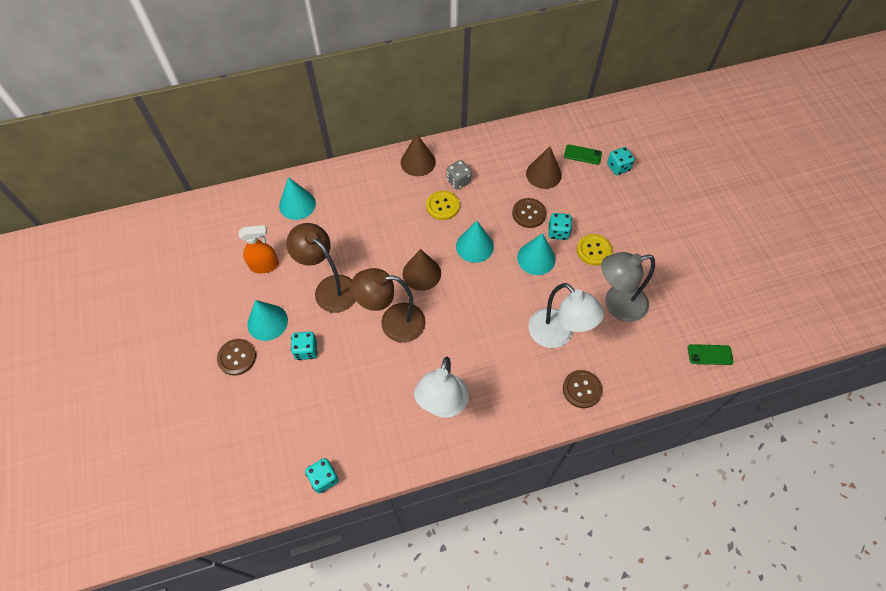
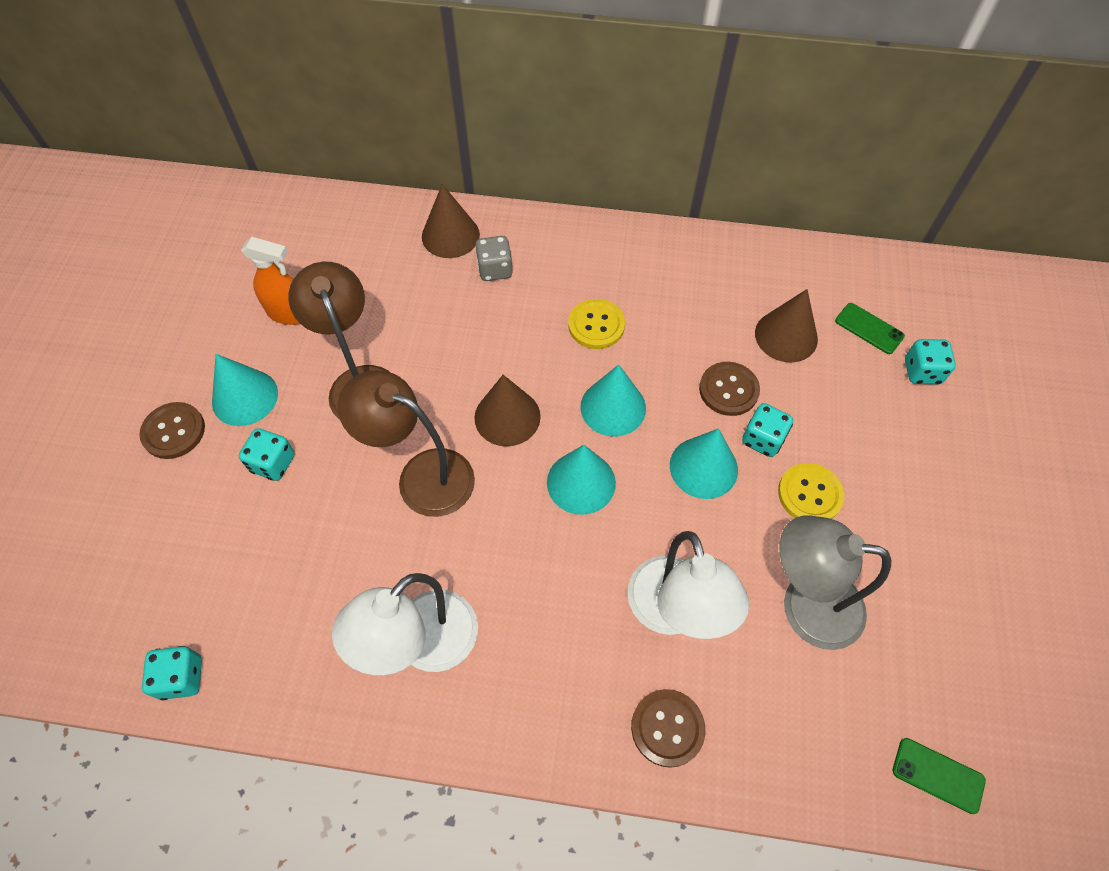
camera: 25 degrees right, 0 degrees up
turquoise cone [279,177,316,220] -> turquoise cone moved to [547,445,616,515]
brown cone [401,133,436,176] -> brown cone moved to [422,184,480,258]
grey dice [446,160,472,190] -> grey dice moved to [475,236,513,281]

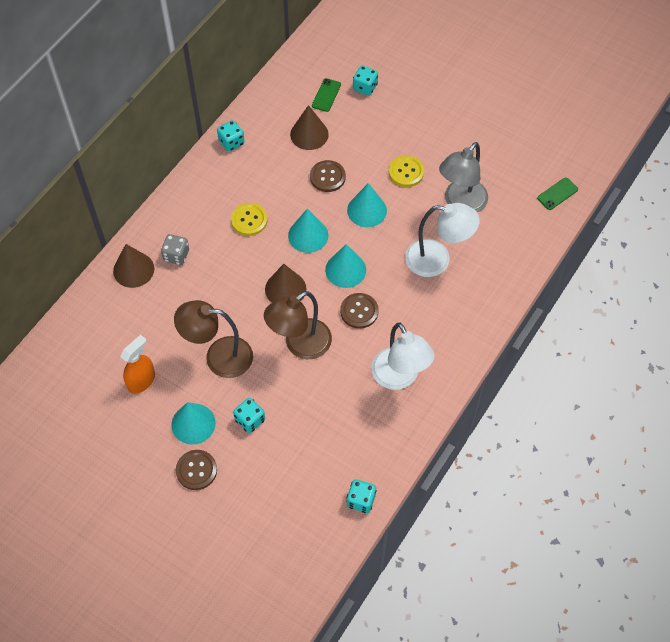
camera: 65 degrees left, 0 degrees up
brown button [631,689,705,768] -> brown button moved to [340,293,379,329]
turquoise dice [742,403,793,457] -> turquoise dice moved to [217,120,245,152]
green phone [835,303,905,354] -> green phone turned 45 degrees counterclockwise [312,78,341,112]

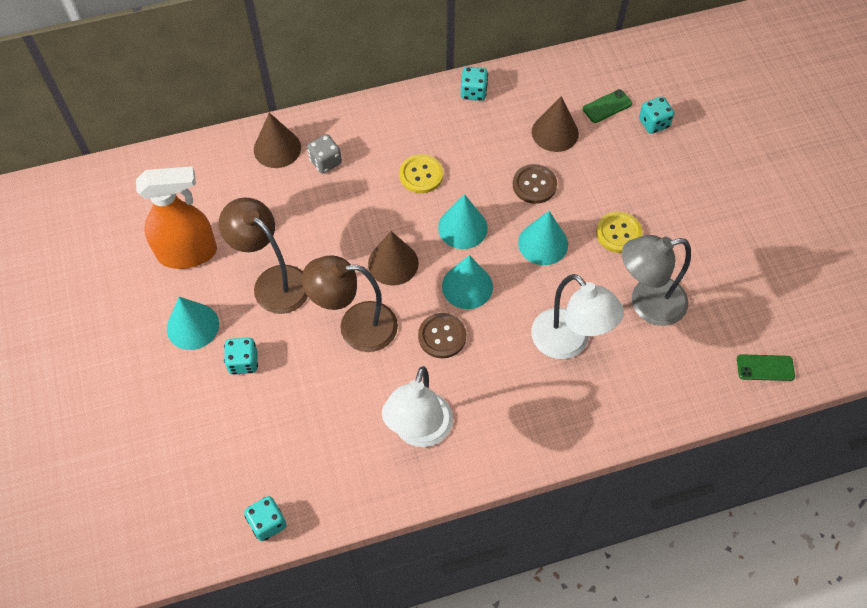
camera: 40 degrees right, 0 degrees up
orange spray bottle [120,335,155,394] -> orange spray bottle [136,166,217,269], size x1.58
brown button [176,450,217,490] -> none

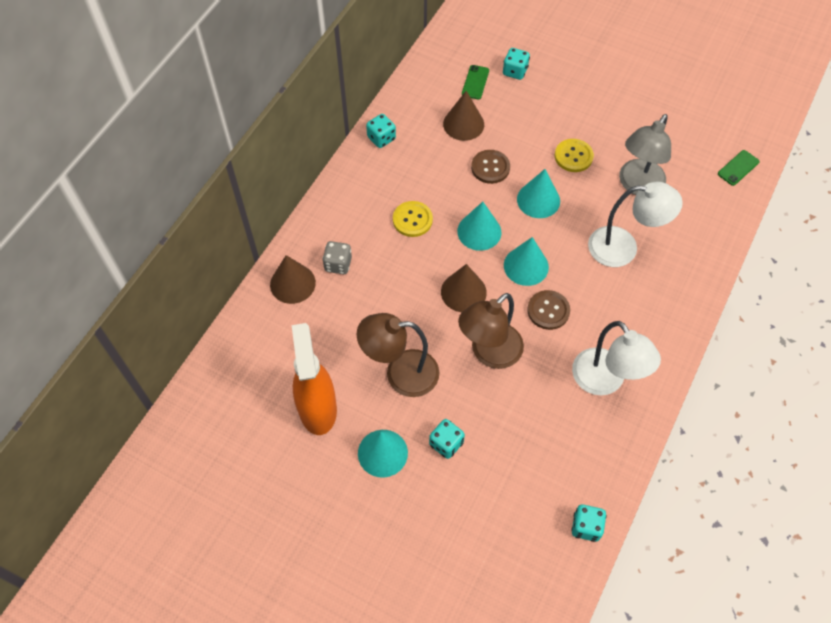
camera: 45 degrees left, 0 degrees up
orange spray bottle [136,166,217,269] -> orange spray bottle turned 45 degrees counterclockwise [292,323,337,435]

